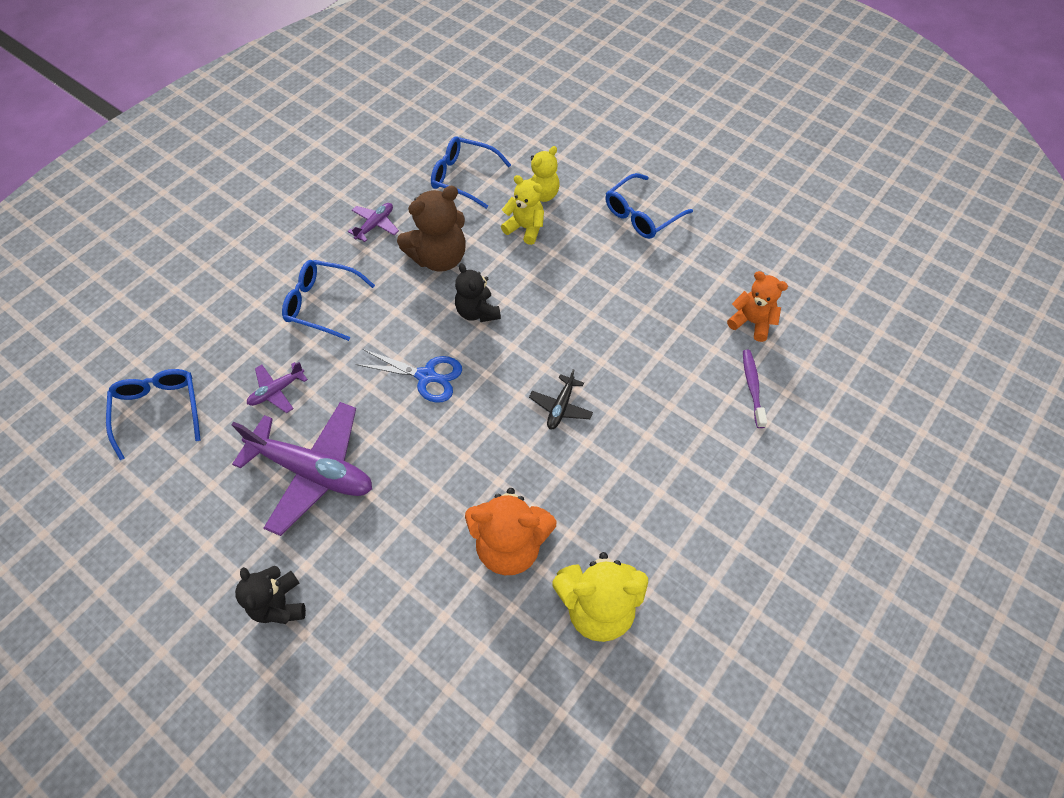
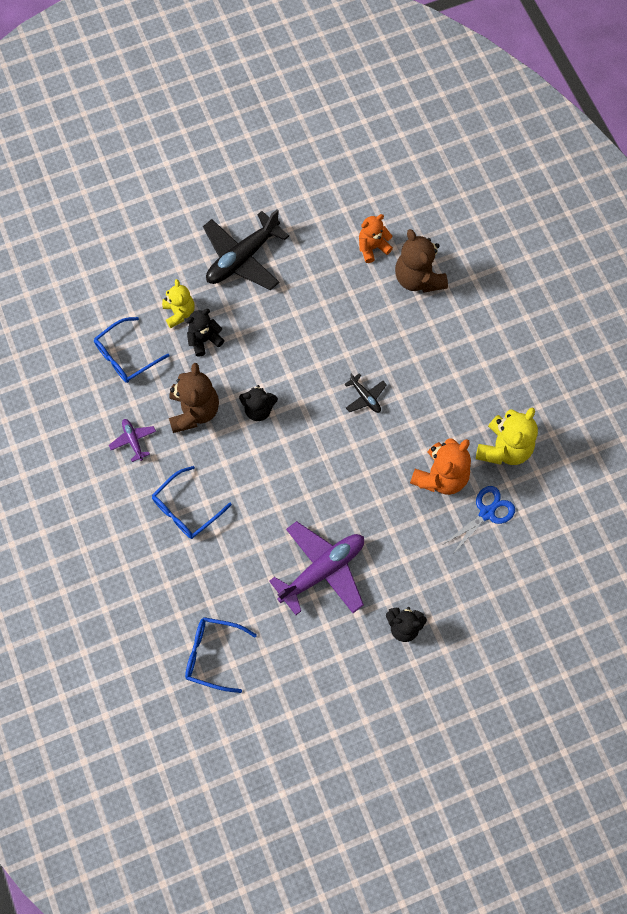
camera: 60 degrees left, 10 degrees up
purple plane [247,362,308,413] -> none
blue scissors [356,349,462,403] -> blue scissors moved to [442,486,515,554]
yellow teddy bear [501,175,544,245] -> black teddy bear [186,309,225,357]
blue glasses [605,173,693,239] -> black plane [203,209,289,290]
purple toothbrush [743,350,767,428] -> brown teddy bear [395,229,448,293]

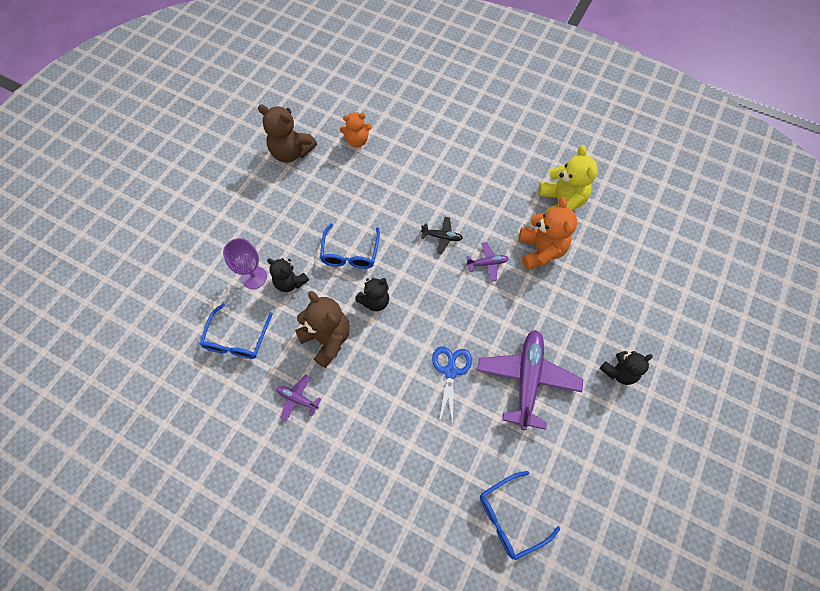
camera: 40 degrees left, 5 degrees down
blue glasses [152,466,232,539] -> blue glasses moved to [320,224,380,269]
yellow teddy bear [162,279,195,328] -> purple goblet [223,238,267,289]
black teddy bear [186,309,225,357] -> black teddy bear turned 75 degrees counterclockwise [267,258,309,292]
black plane [203,209,289,290] -> none
orange teddy bear [359,214,393,263] -> orange teddy bear turned 120 degrees counterclockwise [340,112,371,147]
brown teddy bear [395,229,448,293] -> brown teddy bear moved to [258,104,317,162]
blue scissors [442,486,515,554] -> blue scissors moved to [432,346,472,427]
none -> purple plane [466,242,509,282]

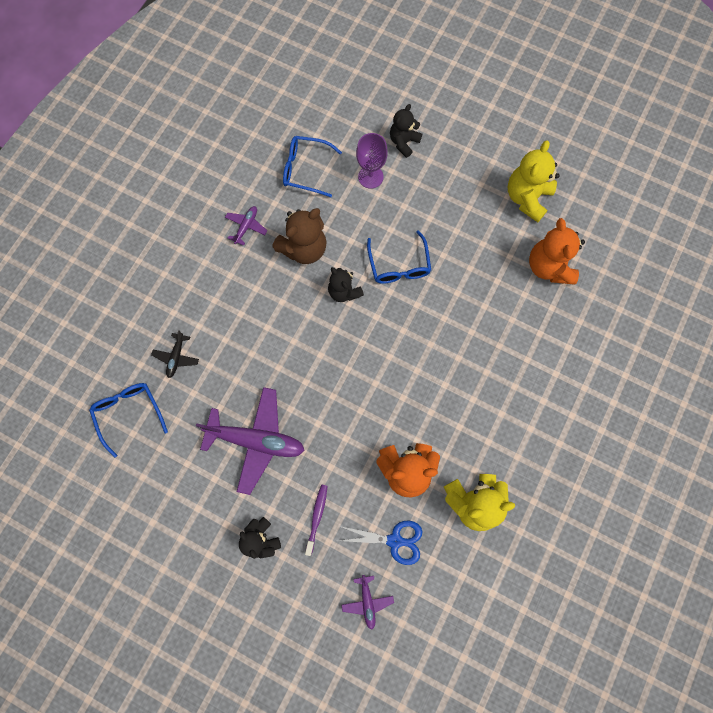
camera: 90 degrees right, 10 degrees up
brown teddy bear [258,104,317,162] -> yellow teddy bear [508,140,560,222]
black teddy bear [267,258,309,292] -> black teddy bear moved to [390,104,422,158]
blue glasses [320,224,380,269] -> blue glasses turned 105 degrees counterclockwise [367,230,431,284]
orange teddy bear [340,112,371,147] -> orange teddy bear [529,218,585,285], size x1.55
black plane [421,217,463,254] -> black plane moved to [151,330,199,378]
blue scissors [432,346,472,427] -> blue scissors moved to [339,521,422,565]
purple plane [466,242,509,282] -> purple plane moved to [341,575,394,630]
none -> purple toothbrush [305,484,327,556]

